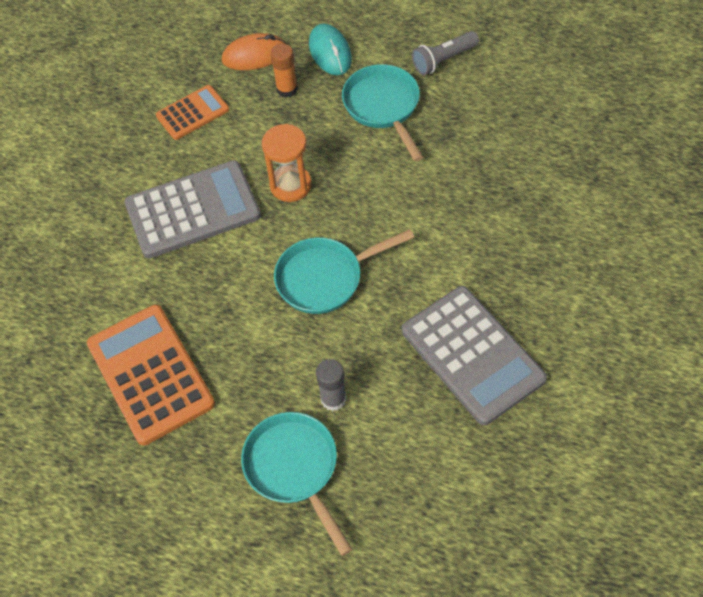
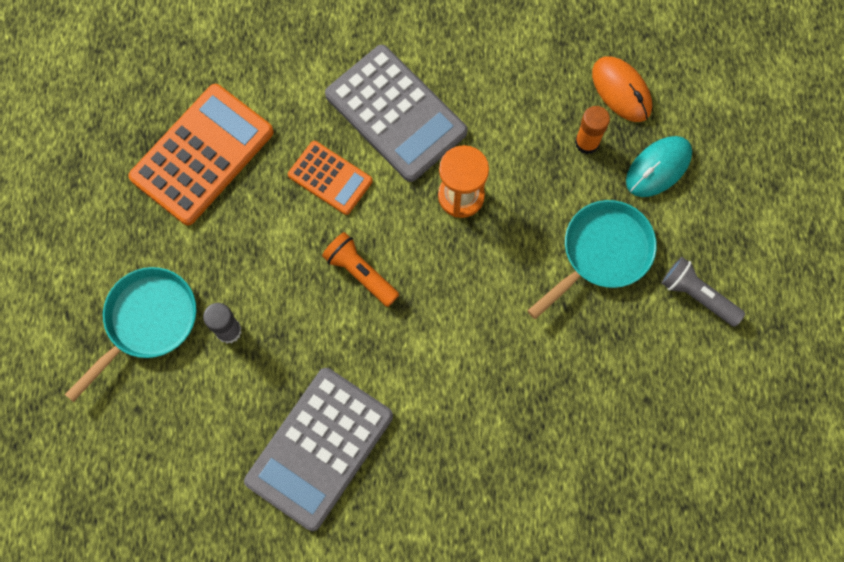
camera: 65 degrees right, 15 degrees up
orange calculator [156,85,229,140] -> orange calculator moved to [288,141,373,215]
turquoise pan [274,229,414,314] -> orange flashlight [322,232,399,307]

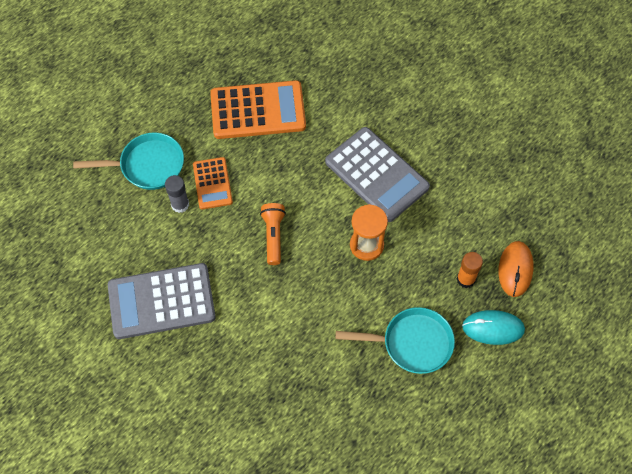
camera: 45 degrees right, 10 degrees down
orange calculator [288,141,373,215] -> orange calculator moved to [193,157,233,210]
grey calculator [325,45,468,182] -> grey calculator turned 45 degrees counterclockwise [325,127,430,222]
grey flashlight [661,257,745,327] -> none

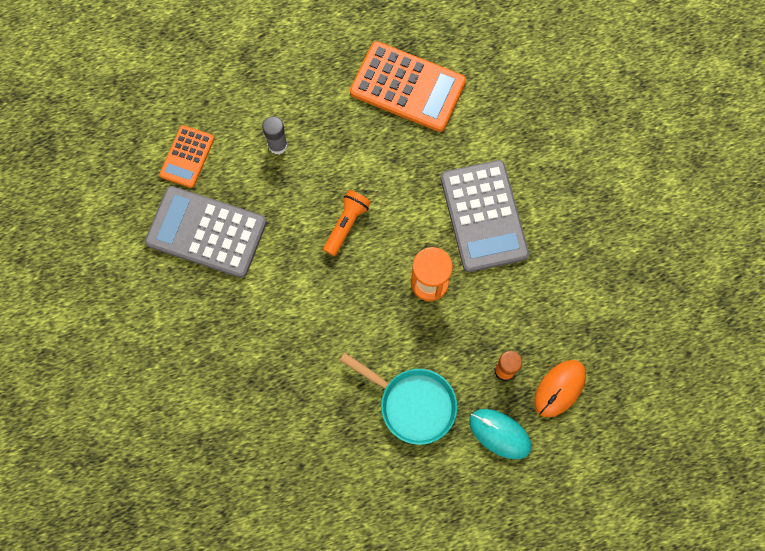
camera: 30 degrees right, 10 degrees up
turquoise pan [73,133,184,190] -> none
orange calculator [193,157,233,210] -> orange calculator moved to [159,125,214,188]

